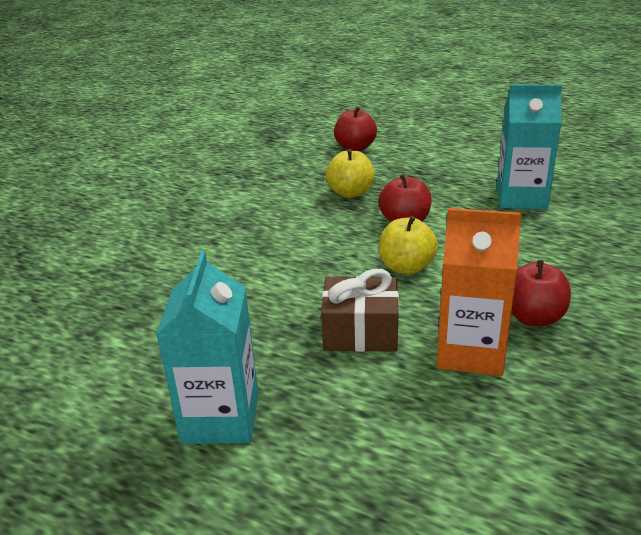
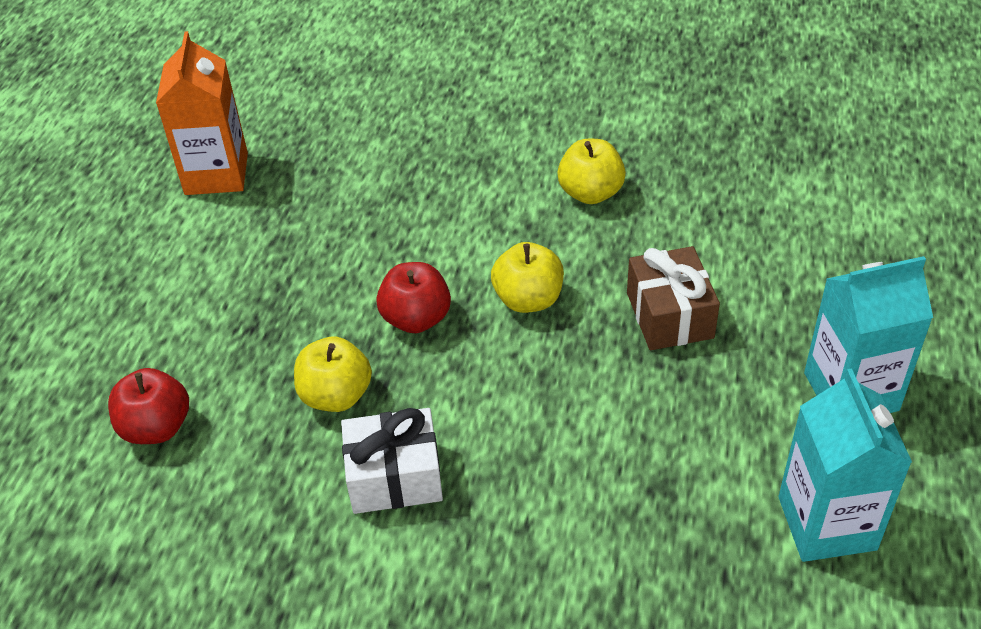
camera: 105 degrees left, 15 degrees up
orange carton [437,208,522,376] -> orange carton moved to [156,31,248,195]
turquoise carton [497,85,562,209] -> turquoise carton moved to [778,369,912,562]
red apple [511,260,571,326] -> yellow apple [557,139,626,204]
none -> white gift [341,408,443,514]

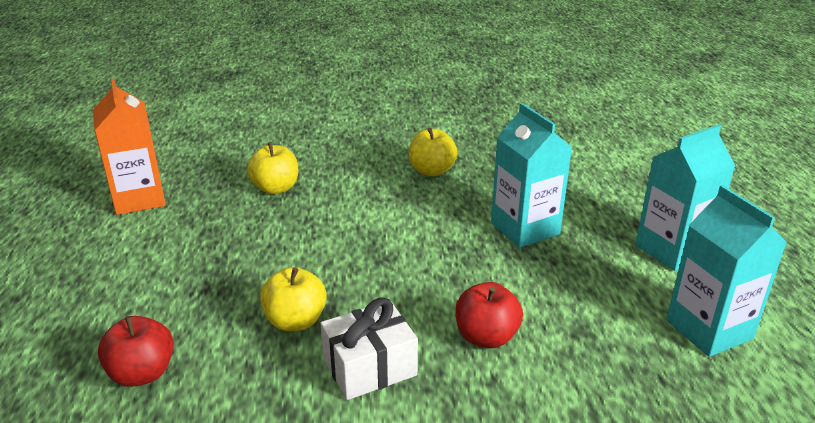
camera: 20 degrees left, 15 degrees down
red apple [376,262,451,333] -> red apple moved to [456,282,523,348]
yellow apple [491,242,564,313] -> yellow apple moved to [247,142,298,194]
brown gift [627,246,720,350] -> turquoise carton [491,103,572,248]

